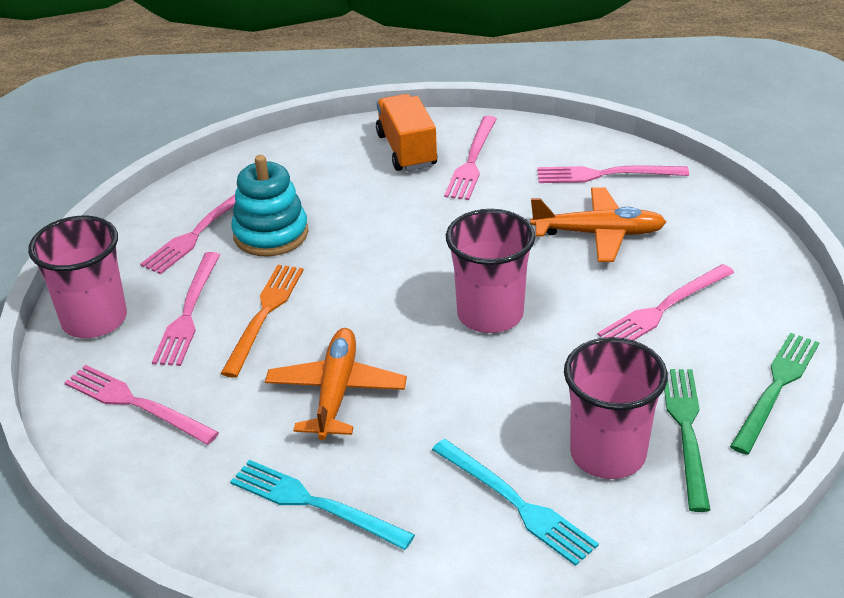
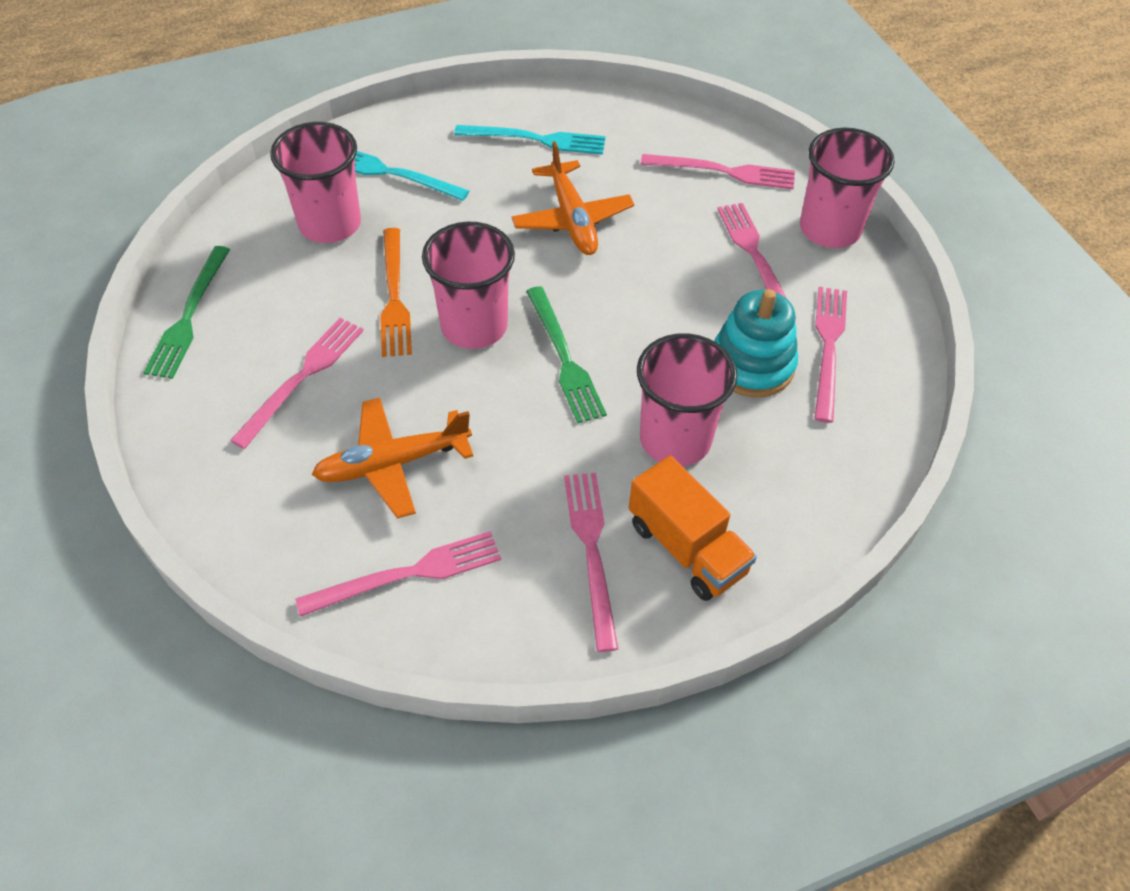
camera: 155 degrees right, 15 degrees up
orange fork [220,265,304,378] -> orange fork moved to [380,228,412,357]
green fork [664,369,710,512] -> green fork moved to [526,286,607,423]
none -> pink cup [637,333,737,466]

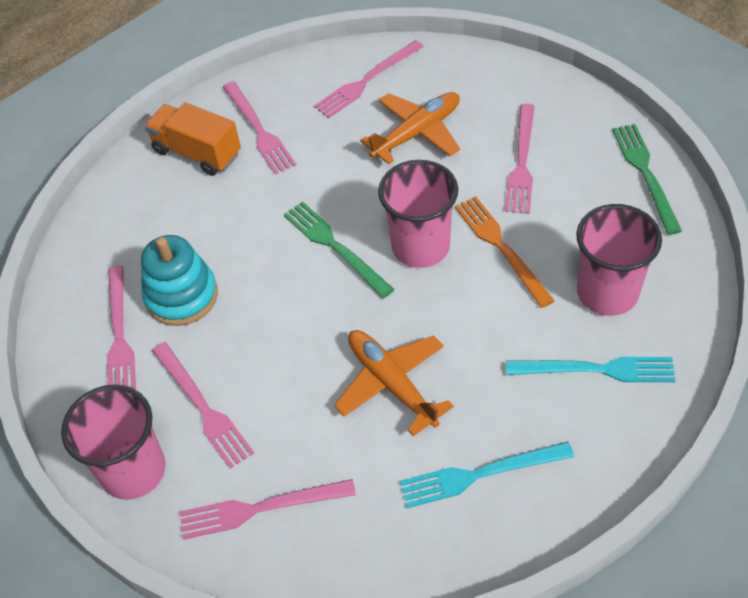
camera: 165 degrees right, 0 degrees up
pink cup [637,333,737,466] -> none

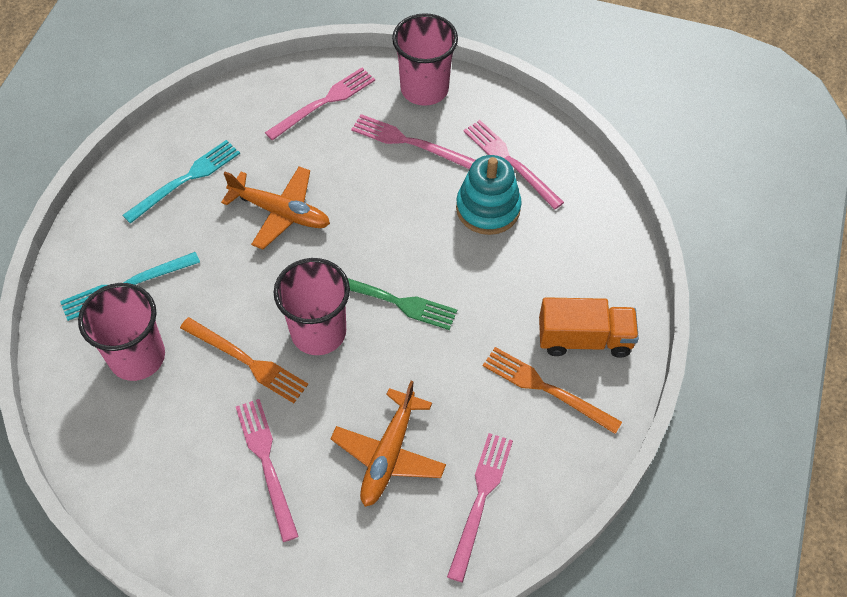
camera: 145 degrees right, 5 degrees up
pink fork [223,81,296,175] -> orange fork [483,347,622,434]
green fork [612,124,682,235] -> none

